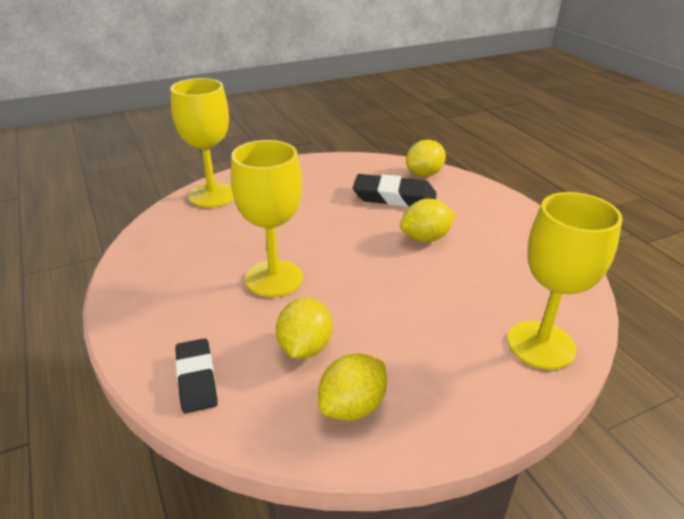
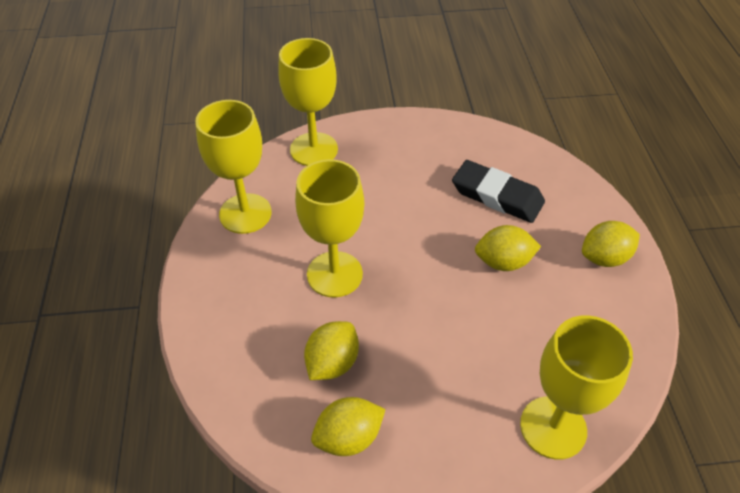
camera: 20 degrees right, 15 degrees up
black eraser [175,338,218,413] -> none
yellow lemon [406,140,446,177] -> yellow lemon moved to [582,221,640,267]
none -> yellow goblet [195,100,272,234]

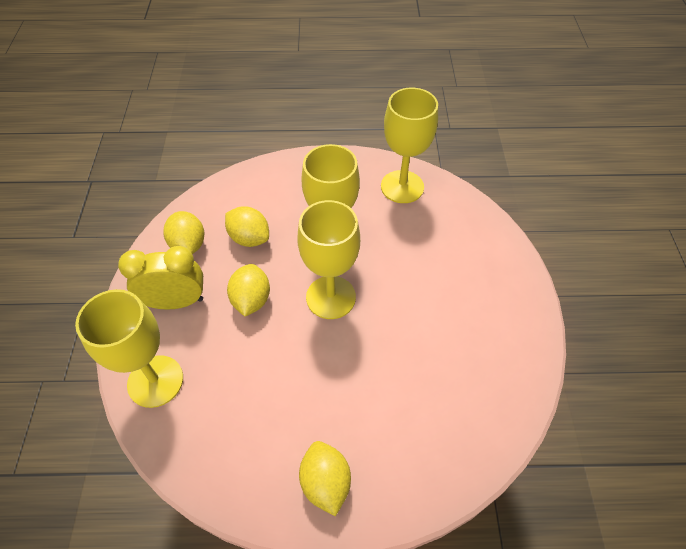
camera: 95 degrees right, 5 degrees up
yellow goblet [278,38,338,166] -> yellow goblet moved to [297,200,360,319]
black eraser [452,160,545,223] -> none
yellow lemon [475,225,541,271] -> yellow lemon moved to [227,264,270,317]
none -> yellow clock [118,246,203,310]

